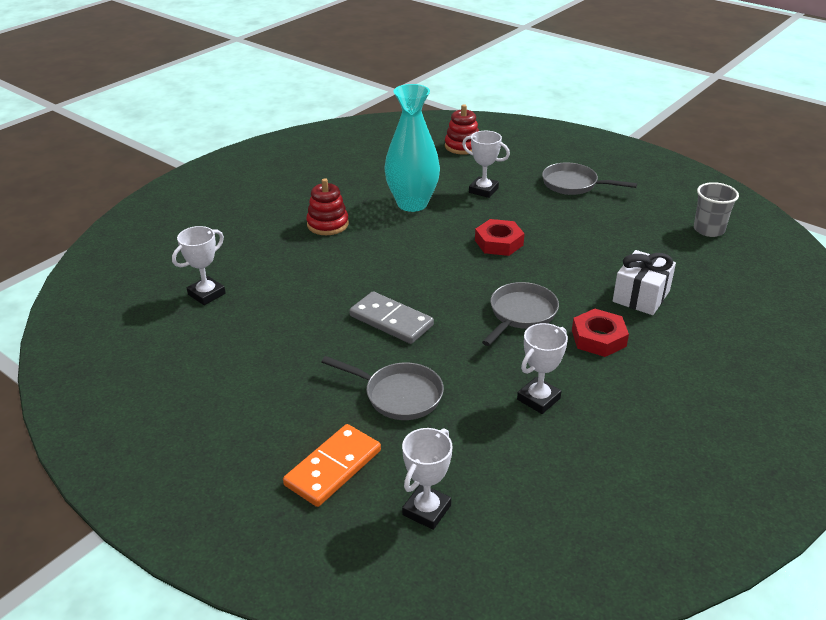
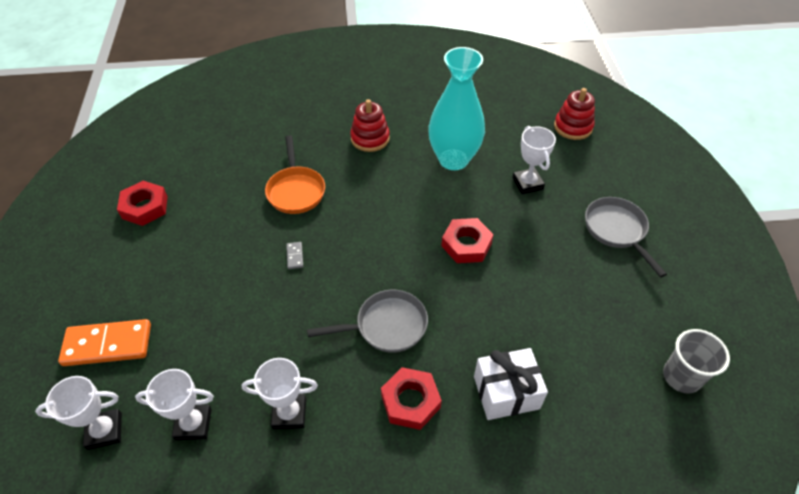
camera: 45 degrees right, 15 degrees up
white trophy [172,226,226,305] -> white trophy moved to [135,369,214,440]
grey pan [322,356,444,420] -> none
grey domino [349,292,434,344] -> grey domino [286,242,303,269], size x0.42
none -> red nut [117,181,168,226]
none -> orange pan [265,135,325,214]

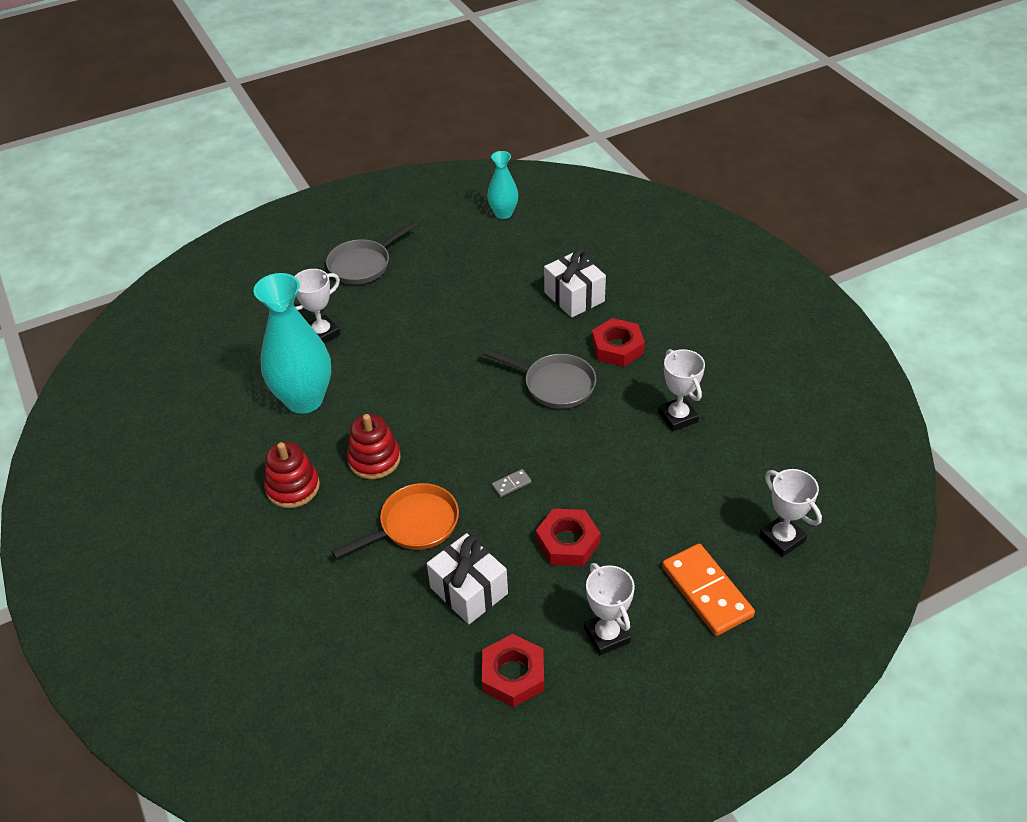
camera: 110 degrees left, 5 degrees down
white trophy [135,369,214,440] -> white trophy moved to [584,563,635,655]
grey pan [307,289,428,353] -> grey pan turned 150 degrees clockwise [483,348,596,409]
red nut [441,218,494,263] -> red nut moved to [536,509,601,566]
red stacking toy [554,88,595,140] -> red stacking toy moved to [347,414,401,479]
grey cup [663,329,730,393] -> turquoise vase [487,151,518,219]
none -> white gift [427,533,508,624]

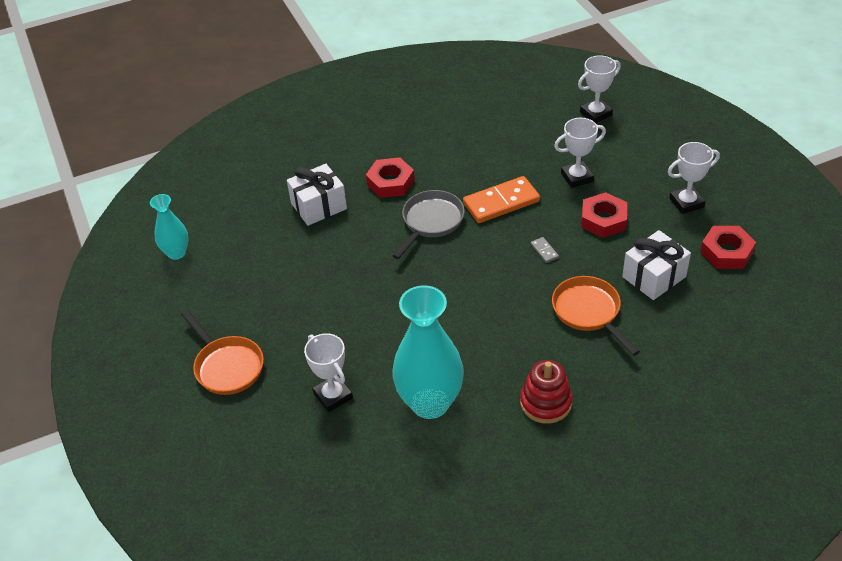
camera: 85 degrees left, 0 degrees up
grey pan [326,221,418,284] -> orange pan [181,310,264,395]
red stacking toy [347,414,401,479] -> none
white trophy [658,349,705,431] -> white trophy moved to [554,118,606,188]
orange domino [662,544,755,636] -> orange domino moved to [463,176,540,223]

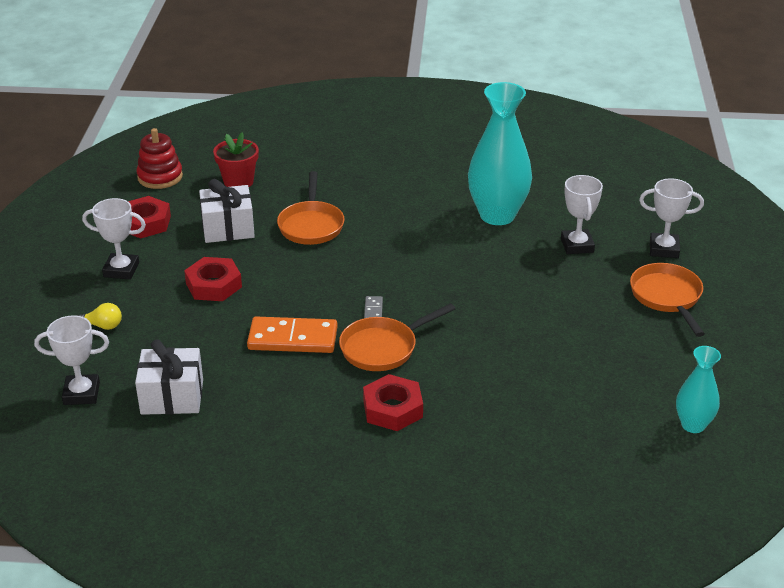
camera: 155 degrees left, 10 degrees down
white gift [287,164,347,226] -> white gift moved to [135,339,203,415]
grey pan [392,190,465,259] -> orange pan [339,303,455,371]
red stacking toy [520,360,573,424] -> red stacking toy moved to [136,128,183,189]
grey domino [530,237,559,263] -> grey domino moved to [364,296,383,318]
white trophy [554,118,606,188] -> white trophy moved to [639,178,704,258]
none -> yellow light bulb [77,303,122,330]
none -> red flower pot [213,132,259,187]

